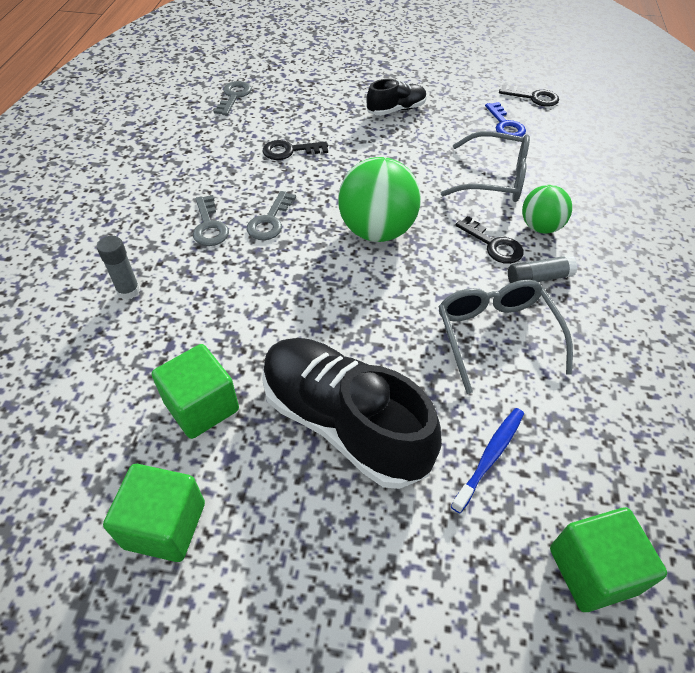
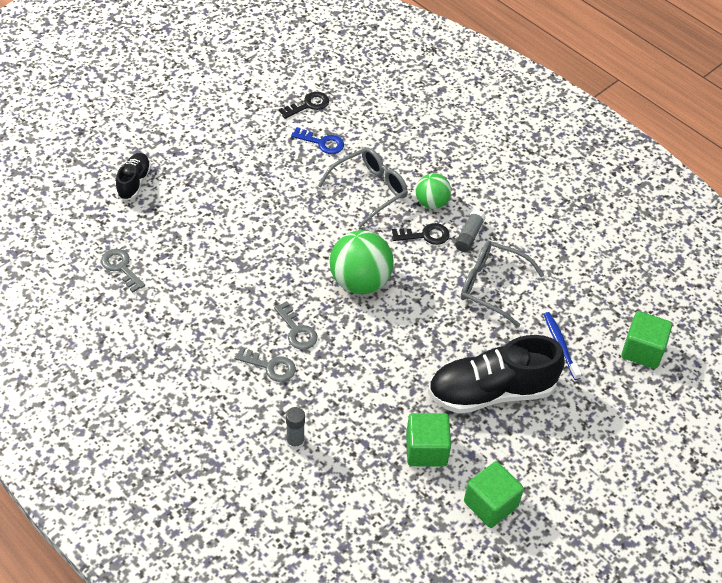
camera: 55 degrees left, 0 degrees up
black key [263,140,328,160] -> none
black shoe [366,79,427,116] -> black shoe moved to [116,153,151,201]

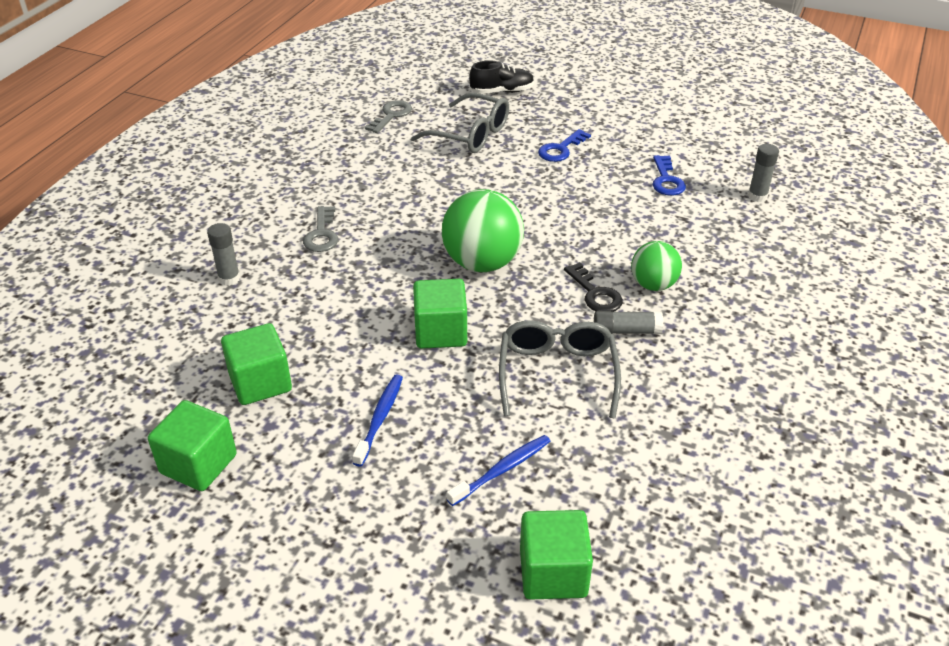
camera: 70 degrees right, 10 degrees down
grey key [274,301,318,350] -> none
black key [279,92,329,119] -> none
grey glasses [318,147,408,228] -> grey glasses moved to [411,93,509,153]
black shoe [428,335,565,414] -> blue toothbrush [352,374,403,467]
none -> green cube [413,279,467,349]
none -> blue key [538,129,591,162]
none -> grey glue stick [748,144,779,202]

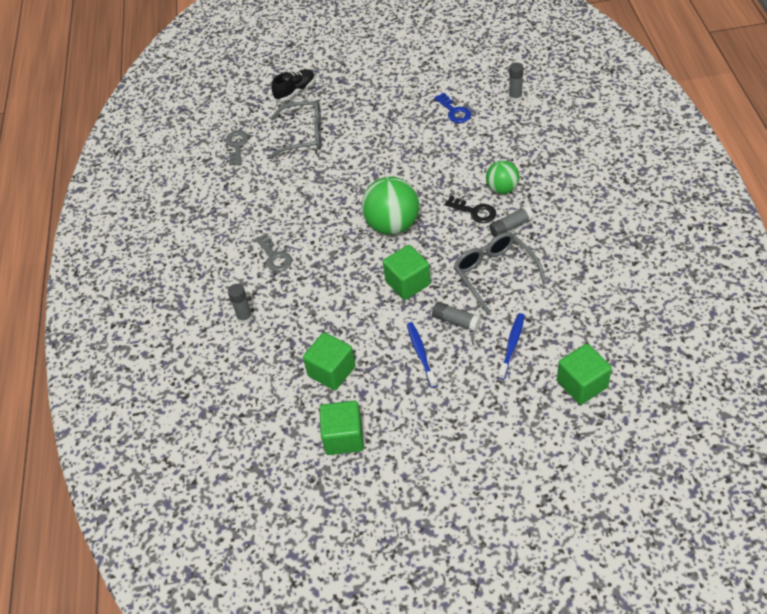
camera: 25 degrees left, 10 degrees up
blue key [538,129,591,162] -> none
none -> grey glue stick [432,302,481,332]

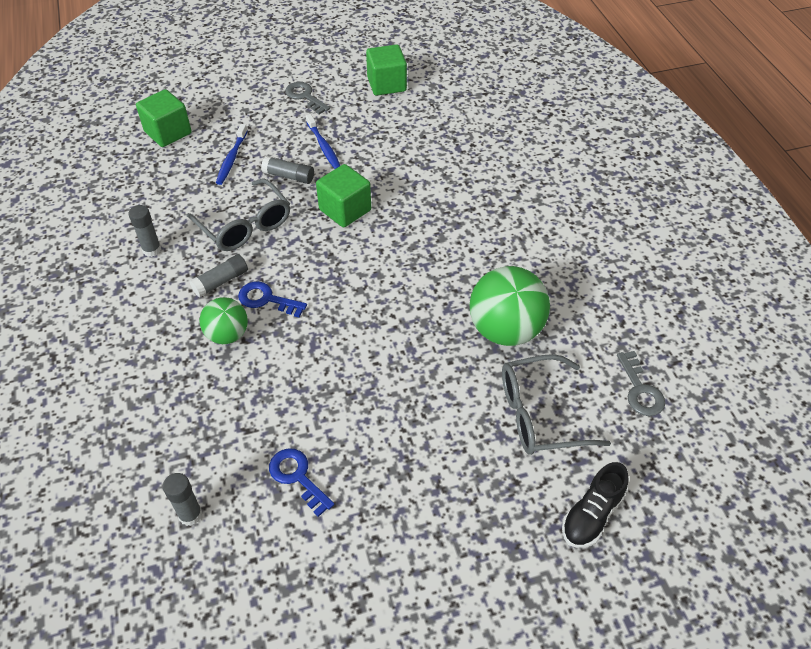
camera: 165 degrees right, 0 degrees up
grey glue stick [228,284,253,324] -> grey glue stick moved to [128,205,162,257]
grey key [255,233,292,272] -> grey key moved to [285,82,330,114]
green cube [303,332,355,390] -> none
green ball [362,176,419,235] -> green ball moved to [470,266,550,346]
black key [445,196,496,223] -> blue key [238,281,307,317]

